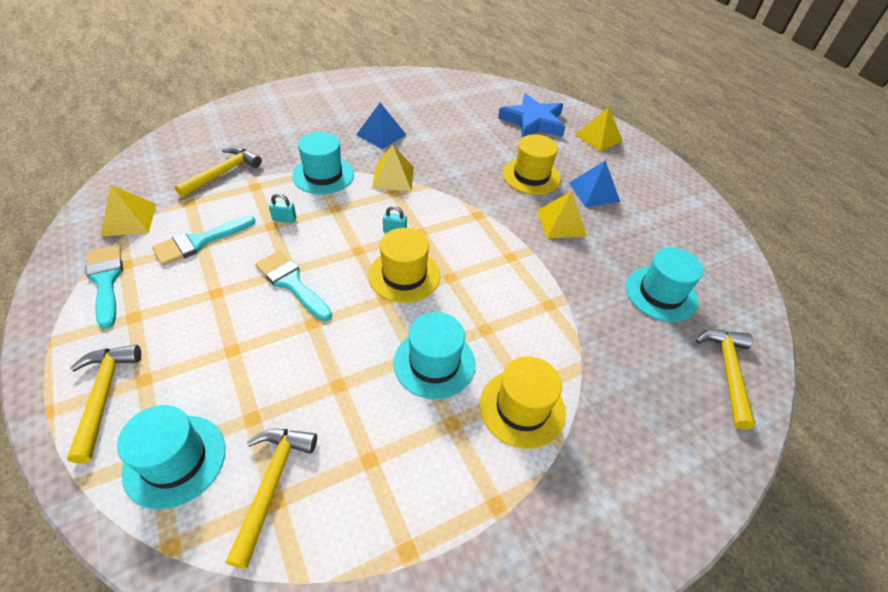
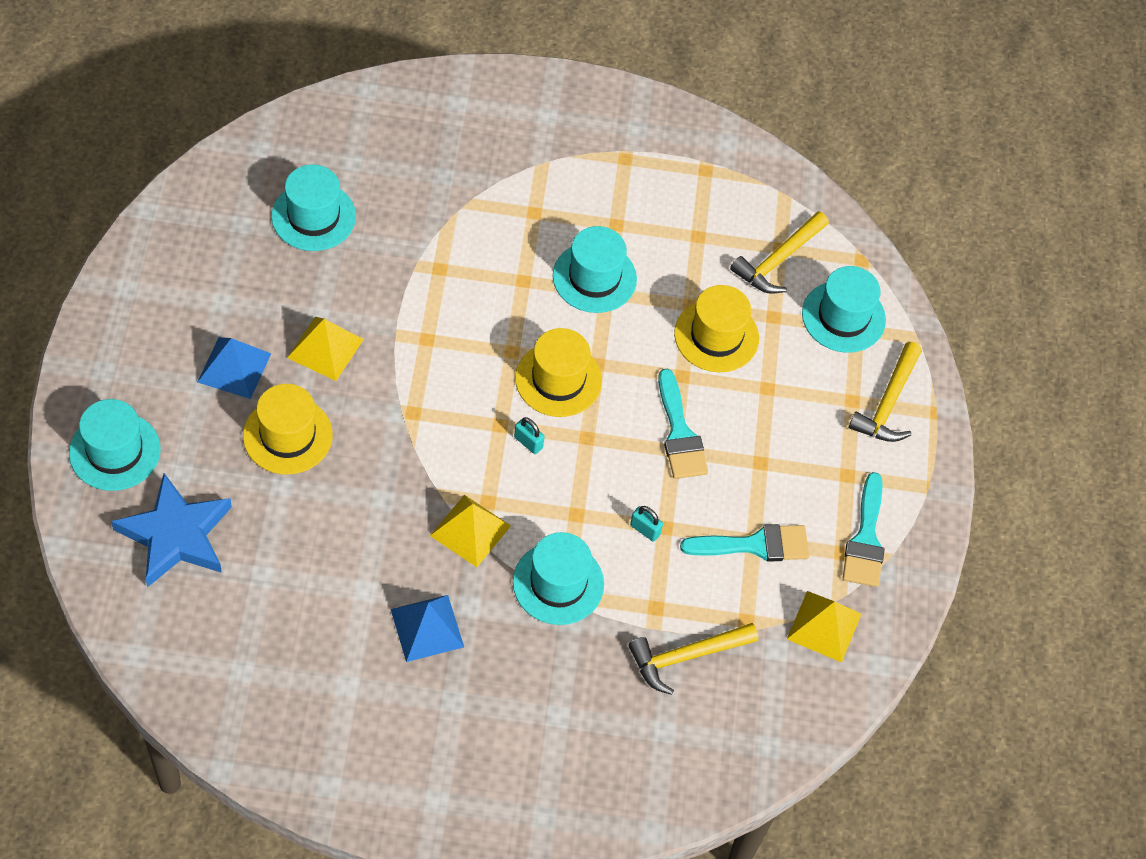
camera: 150 degrees left, 10 degrees up
yellow hat [480,356,566,449] -> yellow hat moved to [674,285,759,372]
yellow pyramid [575,107,623,152] -> turquoise hat [69,399,160,491]
yellow hammer [696,330,755,430] -> none

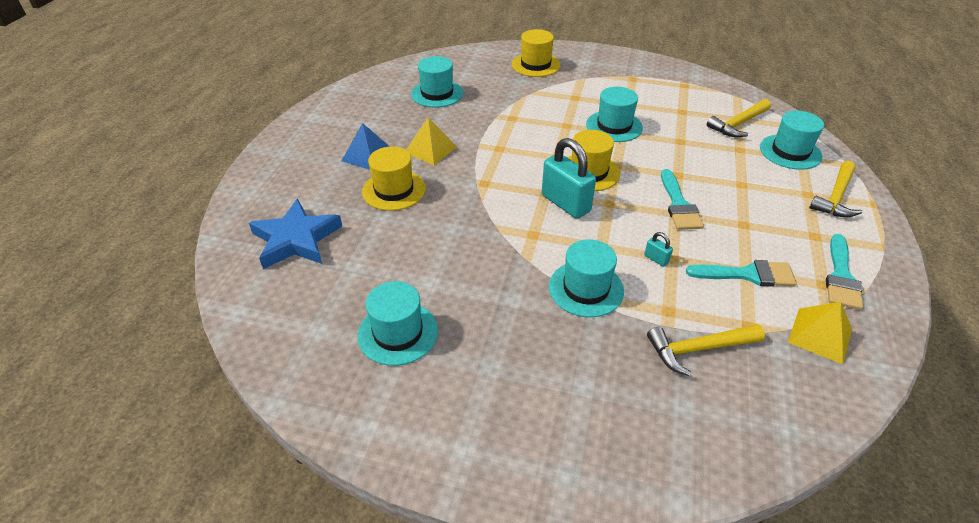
camera: 15 degrees right, 15 degrees down
turquoise hat [69,399,160,491] -> turquoise hat moved to [358,281,438,366]
blue pyramid [391,595,464,662] -> none
yellow pyramid [430,495,511,567] -> none
turquoise padlock [514,417,545,454] -> turquoise padlock [542,138,596,219], size x2.35
yellow hat [674,285,759,372] -> yellow hat moved to [512,29,561,77]

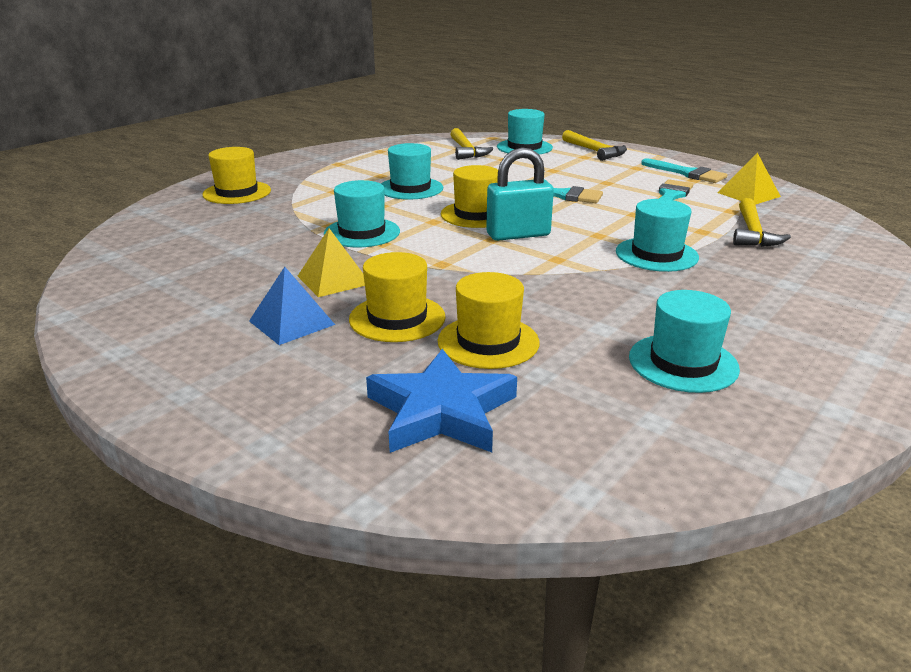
camera: 65 degrees left, 15 degrees down
turquoise hat [411,56,463,108] -> turquoise hat moved to [324,180,400,247]
turquoise padlock [644,232,673,267] -> none
none -> yellow hat [438,272,539,369]

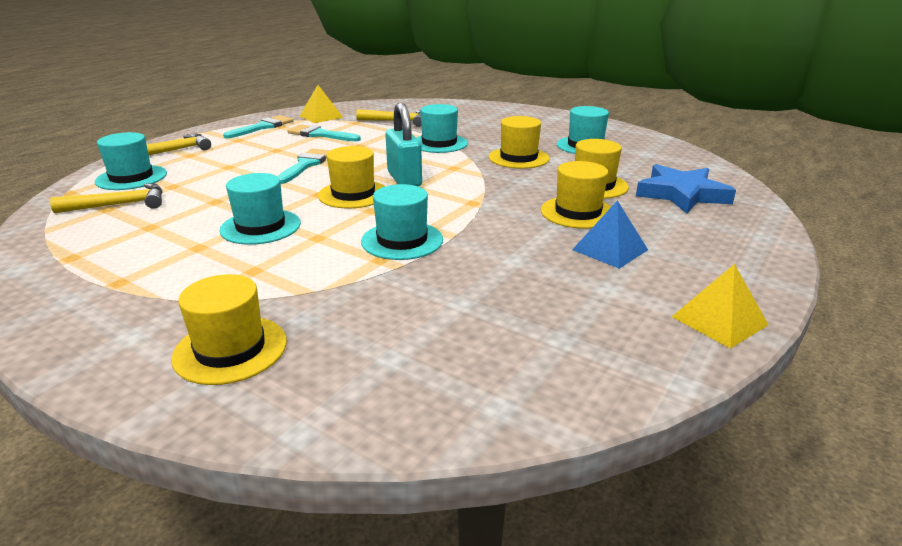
camera: 95 degrees left, 0 degrees up
yellow pyramid [298,228,365,297] -> yellow pyramid moved to [672,264,768,349]
none -> yellow hat [489,116,550,169]

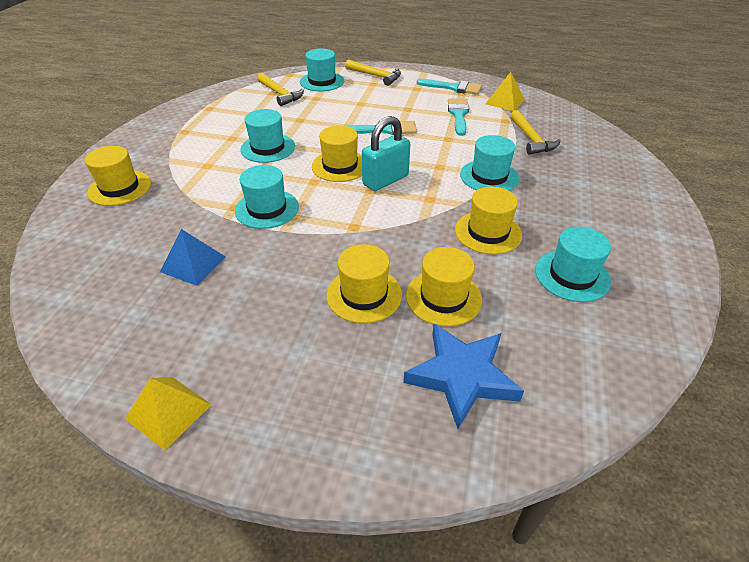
camera: 70 degrees right, 15 degrees up
blue pyramid [572,200,648,269] -> blue pyramid moved to [160,229,226,286]

